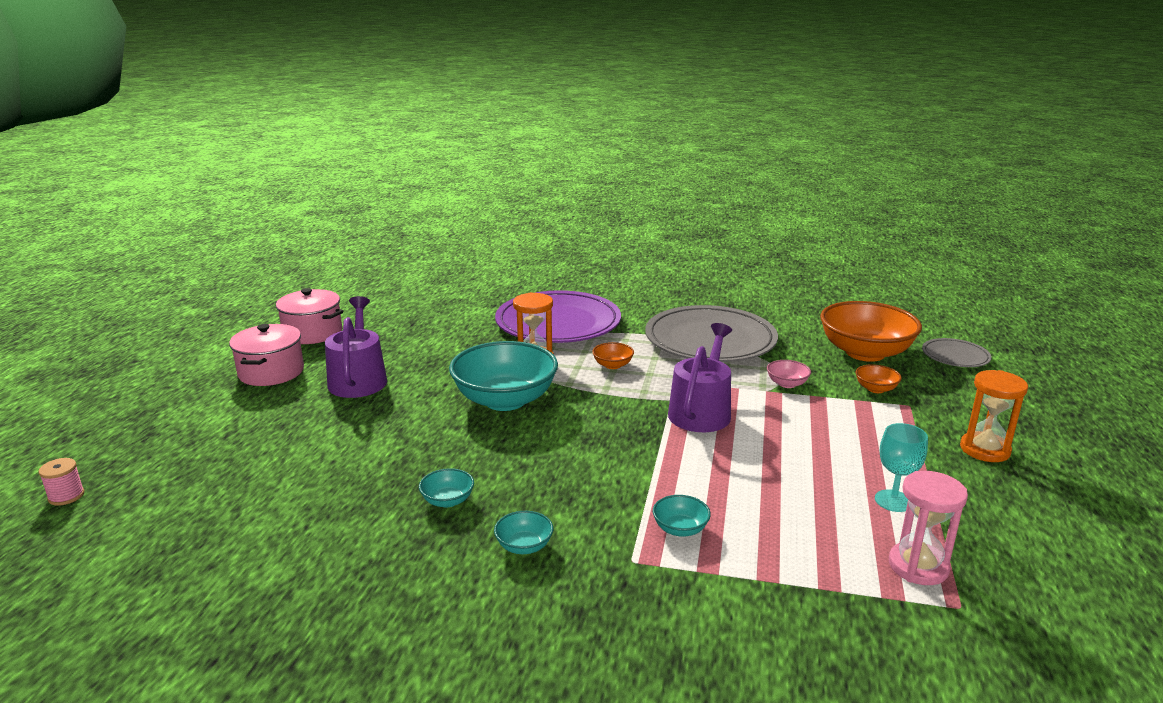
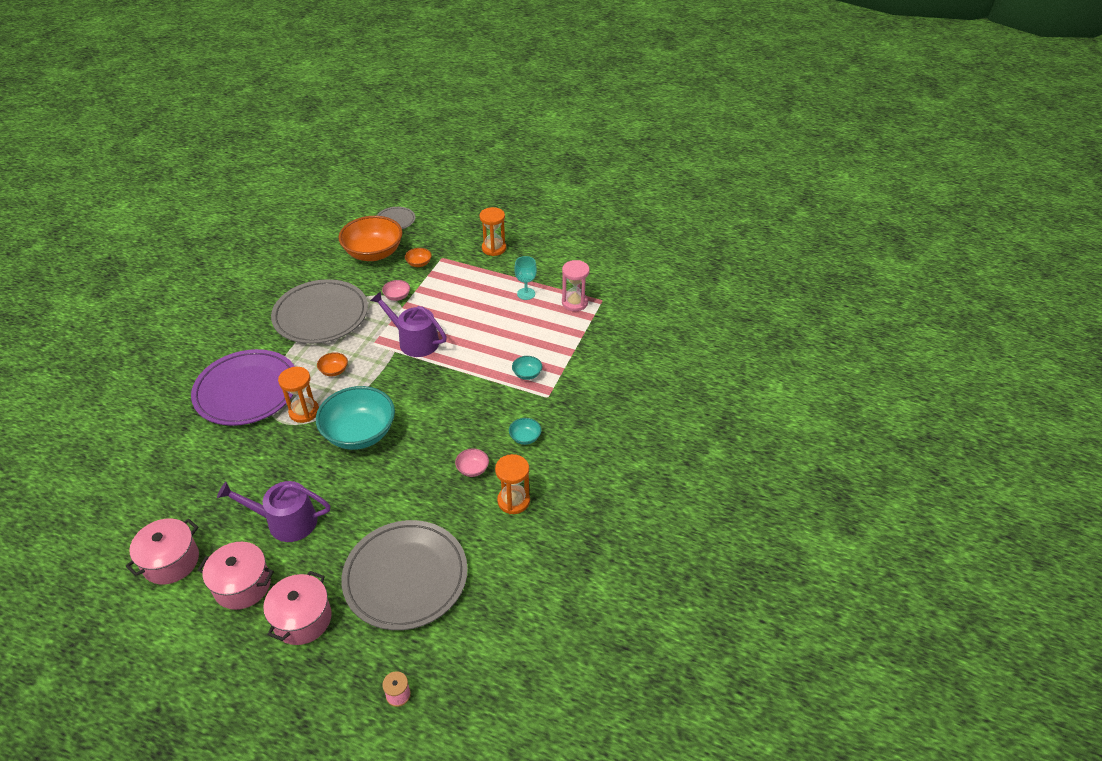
camera: 80 degrees left, 20 degrees up
turquoise bowl [419,468,474,508] -> pink bowl [455,449,489,477]
none -> pink pot [263,571,332,645]
none -> grey plate [341,520,468,630]
none -> orange hourglass [495,454,530,514]

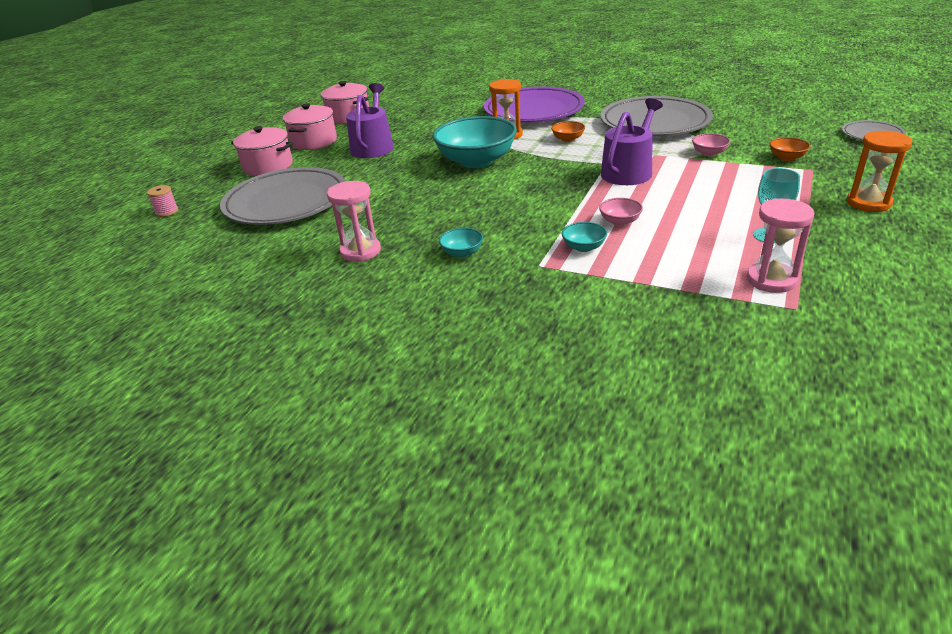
camera: 95 degrees right, 10 degrees down
orange bowl [338,216,403,261] -> none
pink bowl [455,449,489,477] -> pink bowl moved to [599,198,643,226]
orange hourglass [495,454,530,514] -> pink hourglass [327,181,381,262]

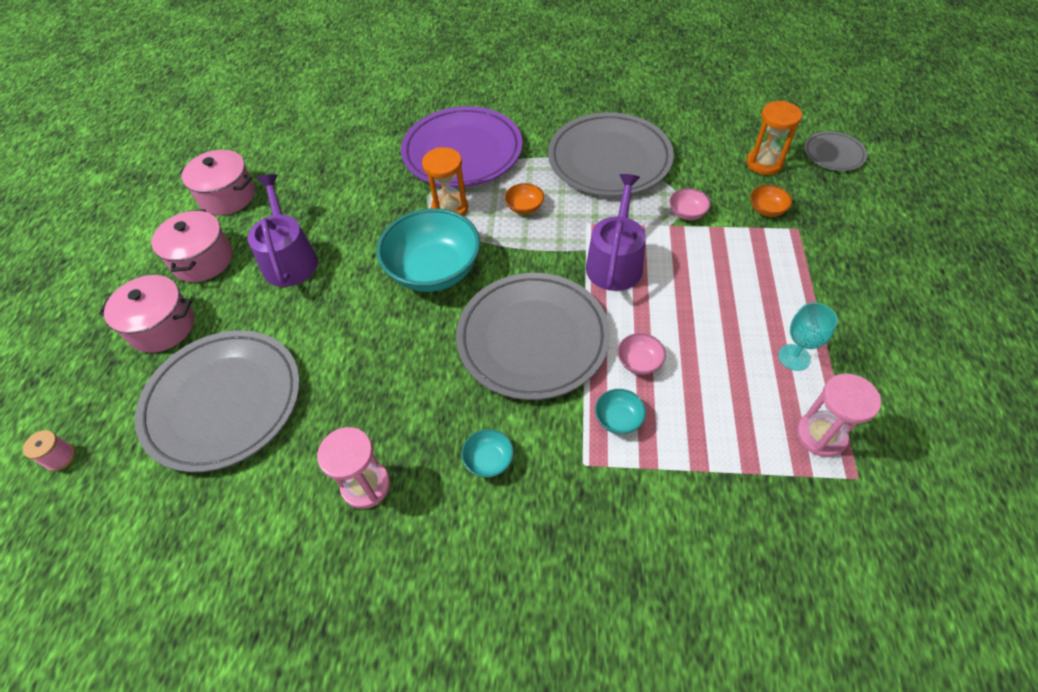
camera: 20 degrees left, 20 degrees up
orange hourglass [847,131,912,212] -> orange hourglass moved to [746,101,802,175]
none -> grey plate [456,273,610,400]

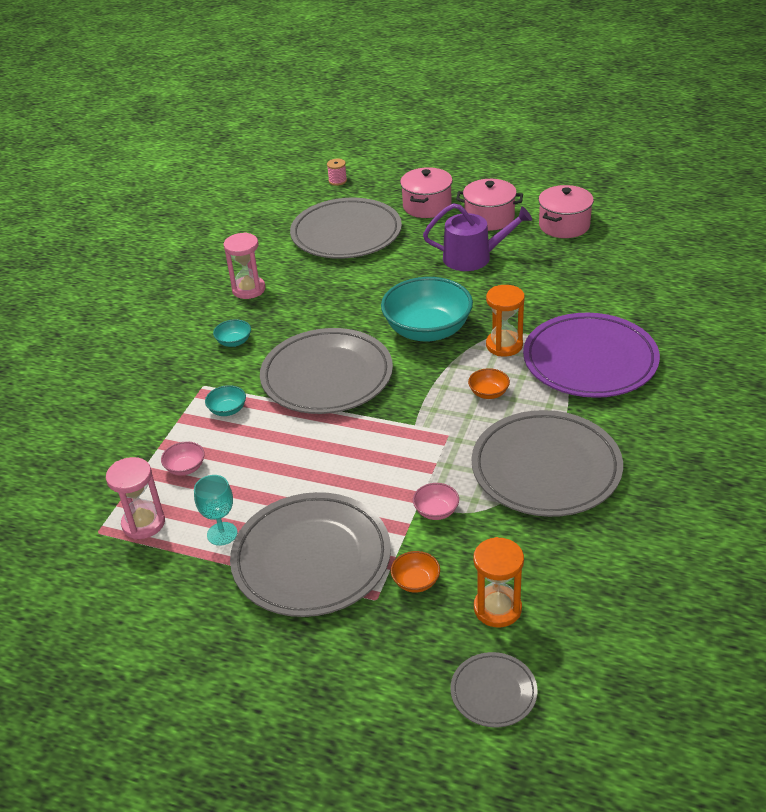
camera: 105 degrees right, 15 degrees down
purple watering can [586,174,645,291] -> none
pink bowl [618,333,666,375] -> pink bowl moved to [161,441,205,476]
none -> grey plate [230,492,391,617]

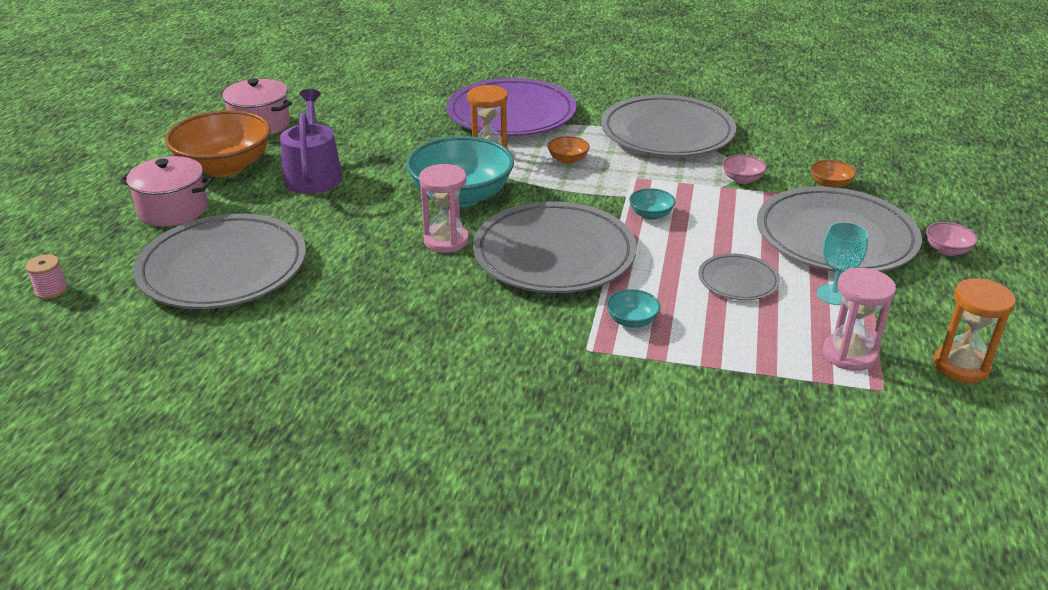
camera: 100 degrees left, 5 degrees down
pink bowl [161,441,205,476] -> pink bowl moved to [926,222,978,256]
turquoise bowl [213,319,251,347] -> turquoise bowl moved to [629,188,676,220]
pink hourglass [223,232,265,299] -> pink hourglass moved to [419,164,469,253]
grey plate [451,652,538,728] -> grey plate moved to [698,253,780,300]
pink pot [456,179,523,231] -> orange bowl [165,110,271,177]
orange hourglass [473,537,524,628] -> orange hourglass moved to [934,278,1016,383]

